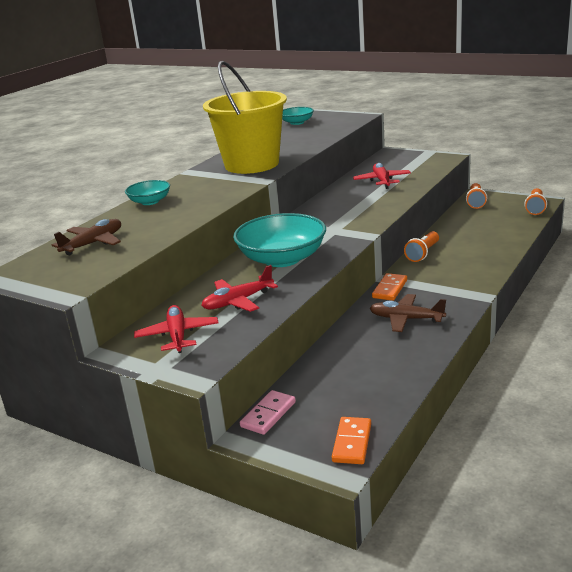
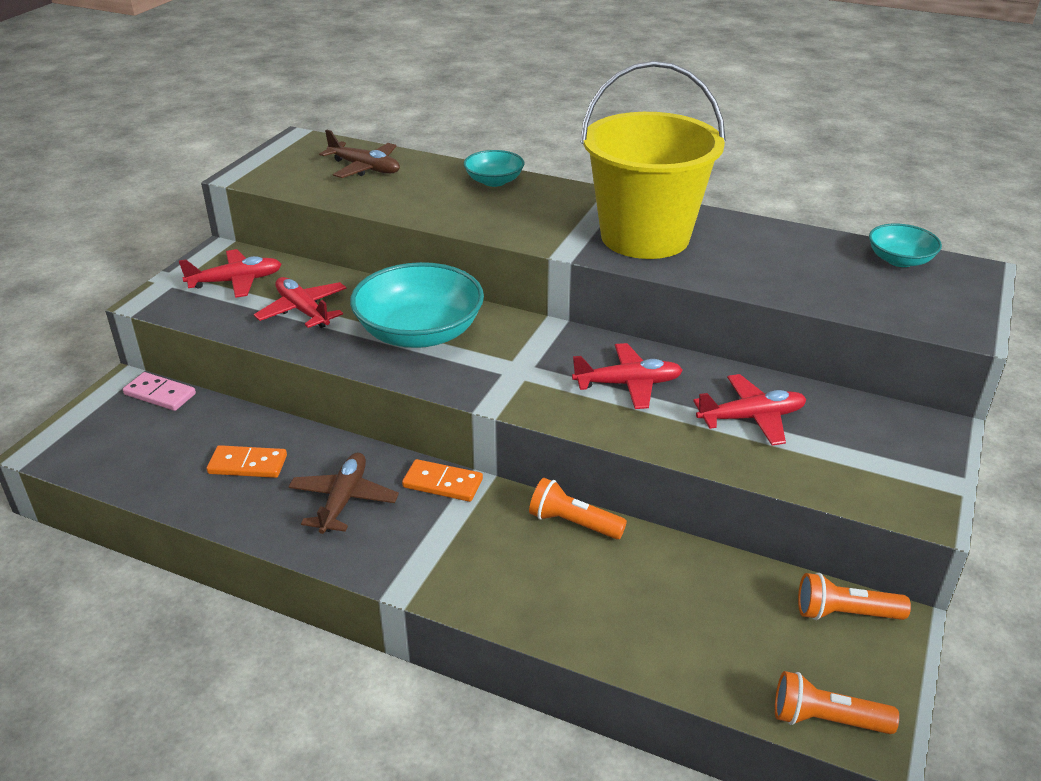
camera: 80 degrees right, 10 degrees up
orange domino [332,417,371,464] -> orange domino moved to [207,445,287,478]
none -> red plane [572,343,683,409]

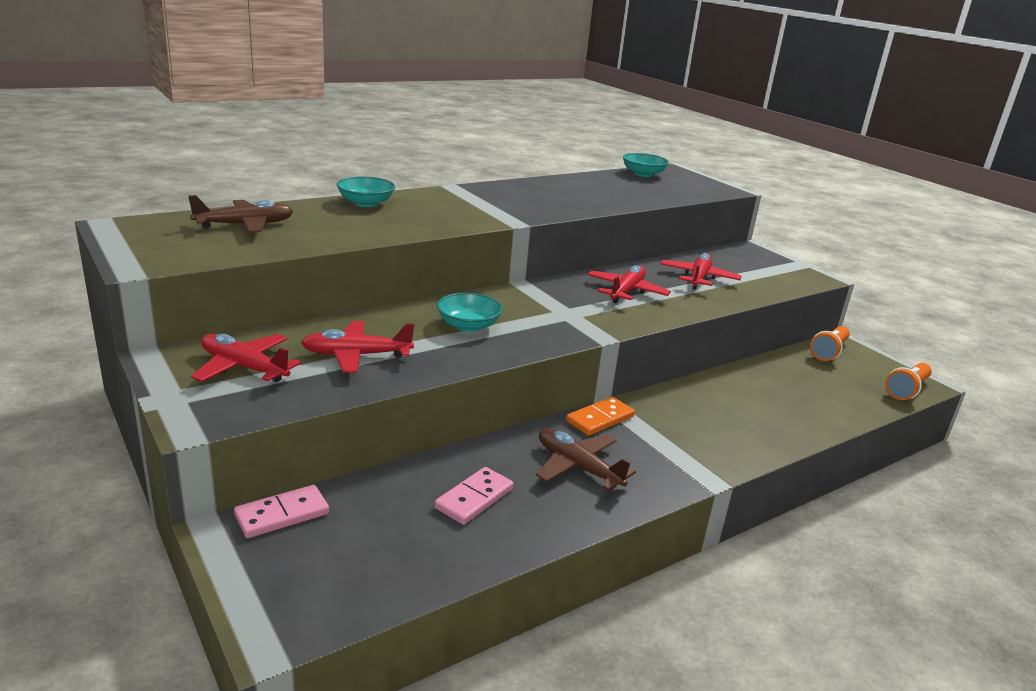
camera: 60 degrees left, 10 degrees down
red plane [179,249,282,298] -> red plane turned 75 degrees counterclockwise [191,334,301,382]
orange domino [207,445,287,478] -> pink domino [434,467,514,525]
turquoise bowl [350,262,484,348] -> turquoise bowl [437,293,503,332], size x0.52
orange flashlight [529,478,627,539] -> none
yellow bucket [580,61,726,259] -> none

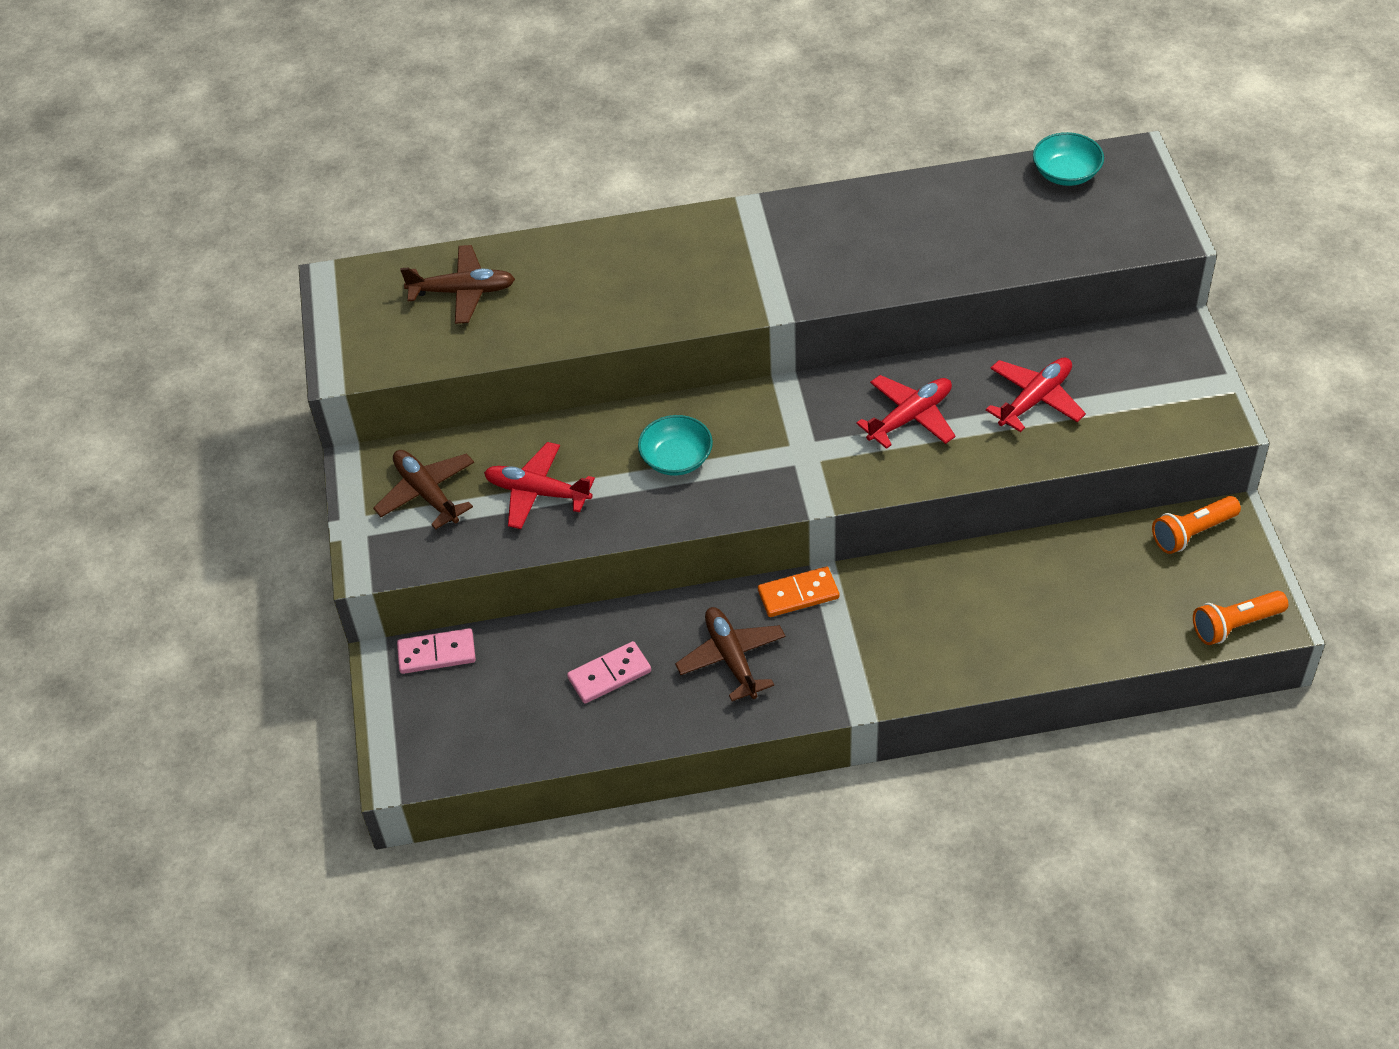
camera: 30 degrees right, 25 degrees up
red plane [191,334,301,382] -> brown plane [373,450,474,530]
turquoise bowl [337,176,395,207] -> none

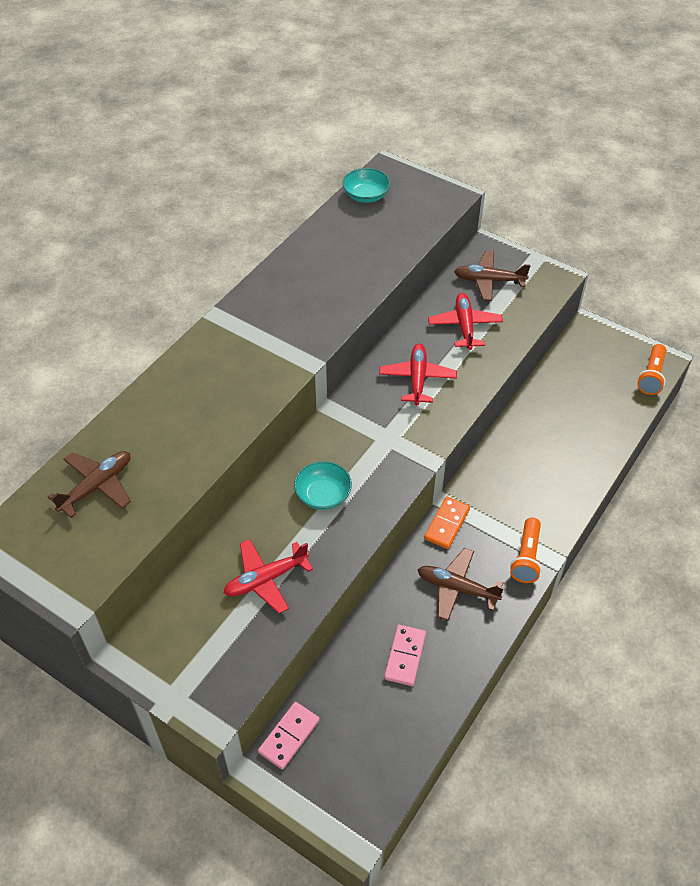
camera: 50 degrees left, 0 degrees up
brown plane [373,450,474,530] -> brown plane moved to [454,251,530,301]
orange flashlight [1152,496,1241,554] -> orange flashlight moved to [510,517,542,583]

